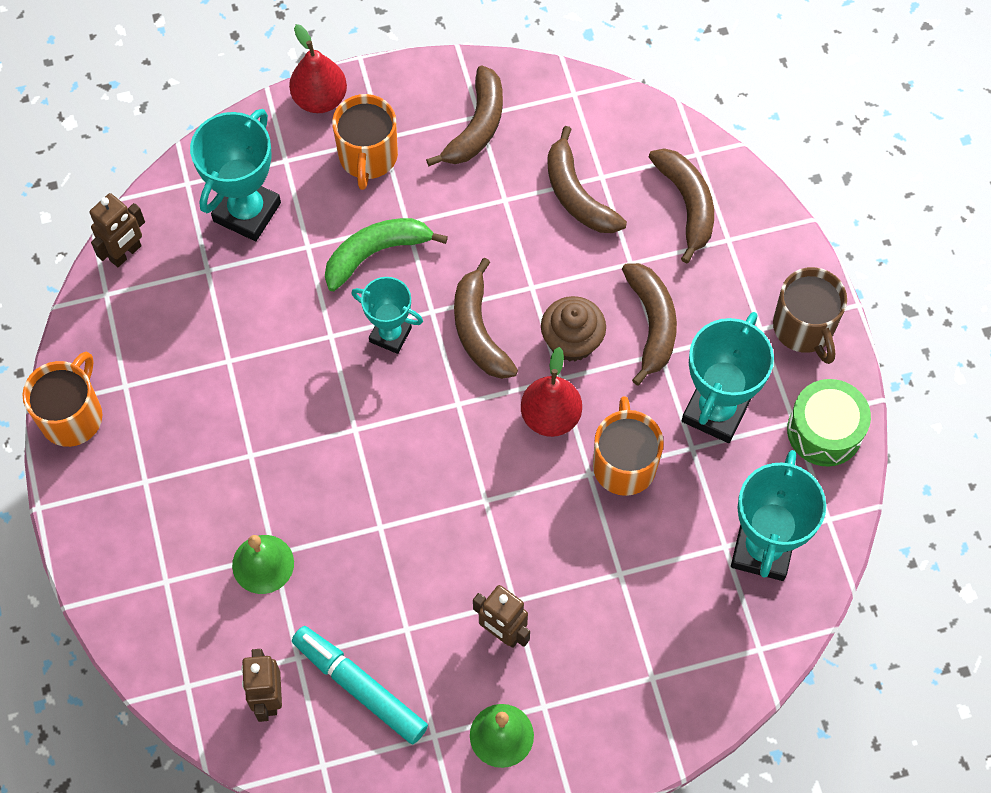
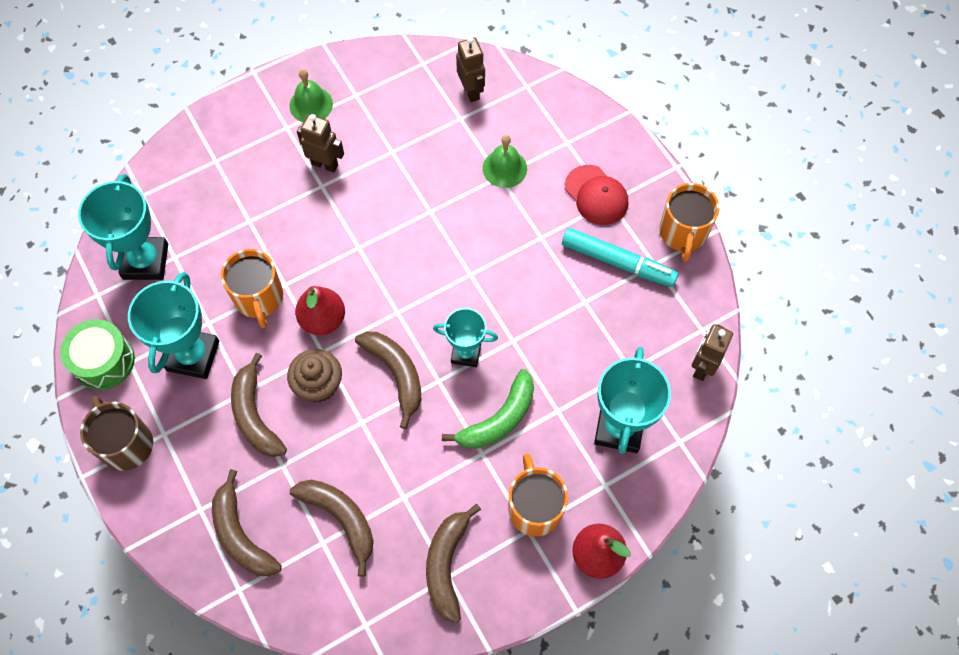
camera: 165 degrees right, 0 degrees up
turquoise marker [292,626,428,744] -> turquoise marker moved to [562,228,679,287]
none -> red cap [565,165,628,225]

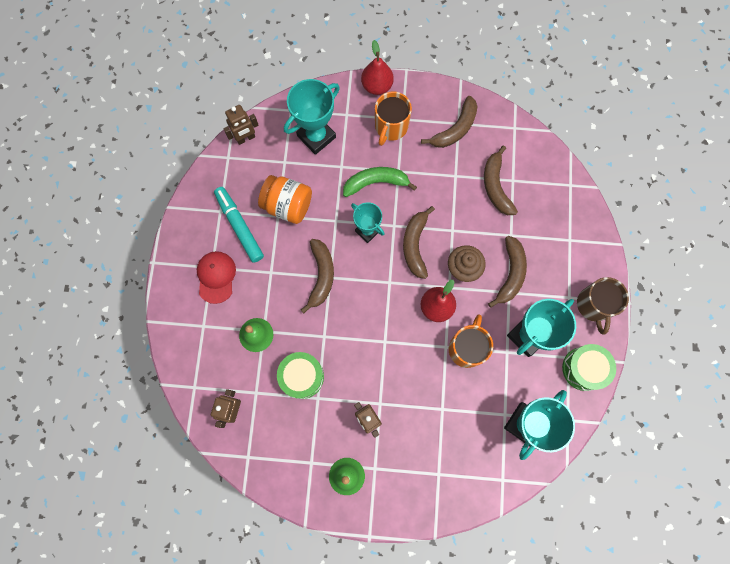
camera: 145 degrees left, 10 degrees up
brown banana [212,469,282,576] -> brown banana moved to [301,239,334,313]
orange mug [659,183,720,262] -> none
none -> orange jar [258,175,312,224]
none -> green drum [277,352,324,399]

